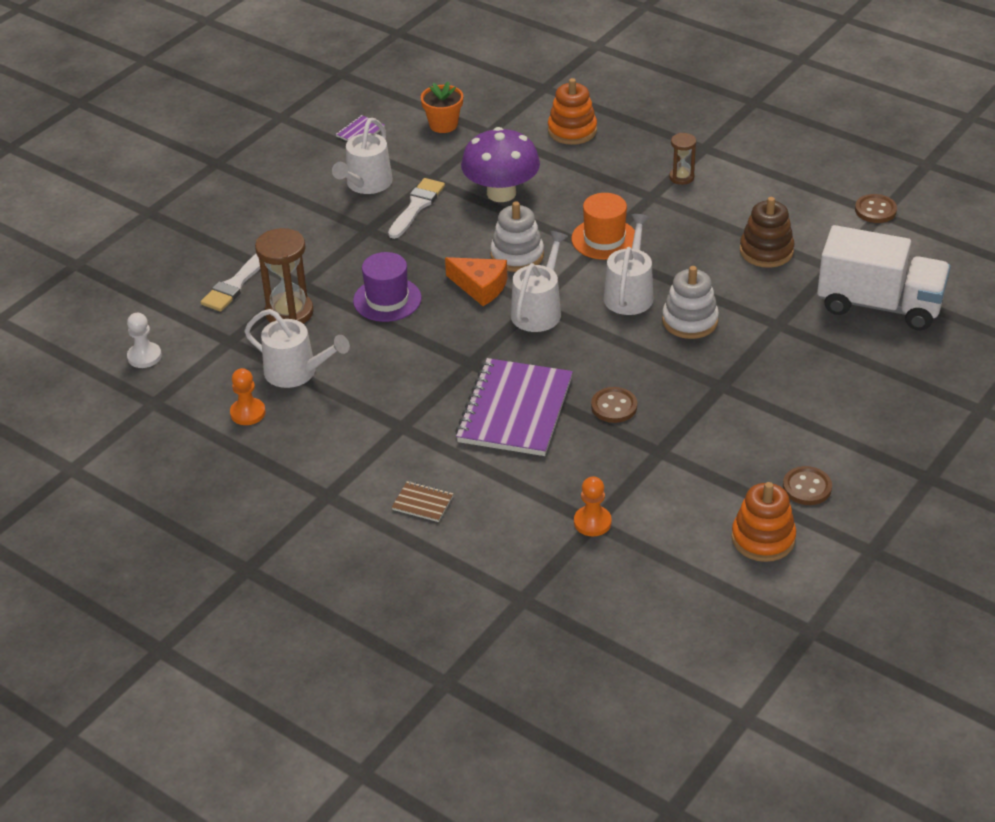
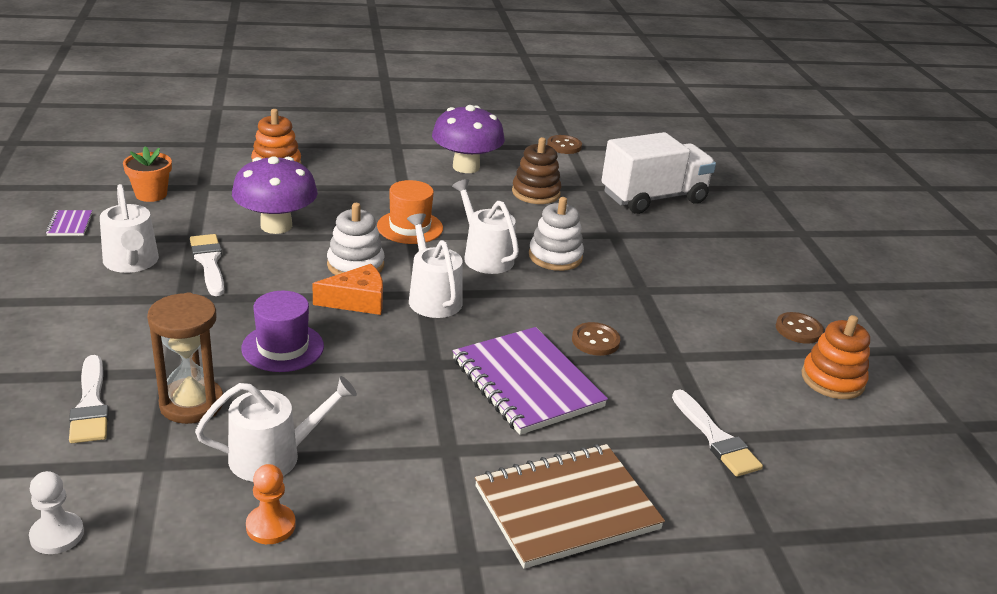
camera: 50 degrees left, 10 degrees down
brown notebook [392,481,453,522] -> brown notebook [475,444,665,569], size x2.44
orange pawn [574,476,612,536] -> white brush [672,389,763,477]
brown hourglass [669,133,696,185] -> none
none -> purple mushroom [432,105,505,173]

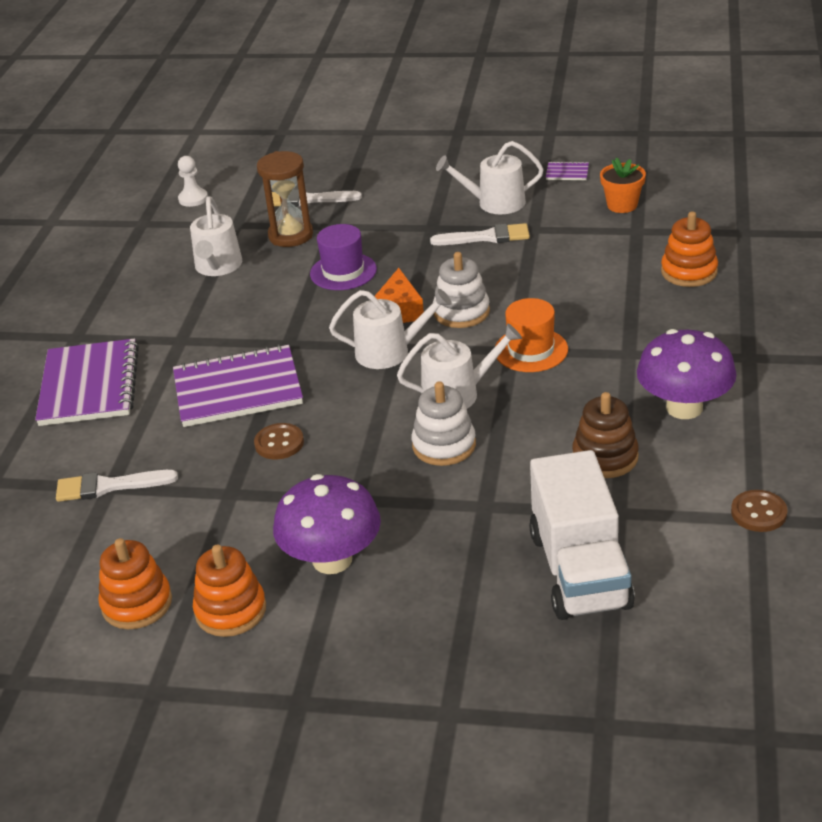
camera: 115 degrees right, 5 degrees up
purple mushroom [232,156,318,234] -> purple mushroom moved to [273,474,381,574]
orange pawn [246,464,296,544] -> none
brown notebook [475,444,665,569] -> purple notebook [35,338,139,426]
brown button [776,312,824,344] -> orange stacking toy [193,544,266,637]

